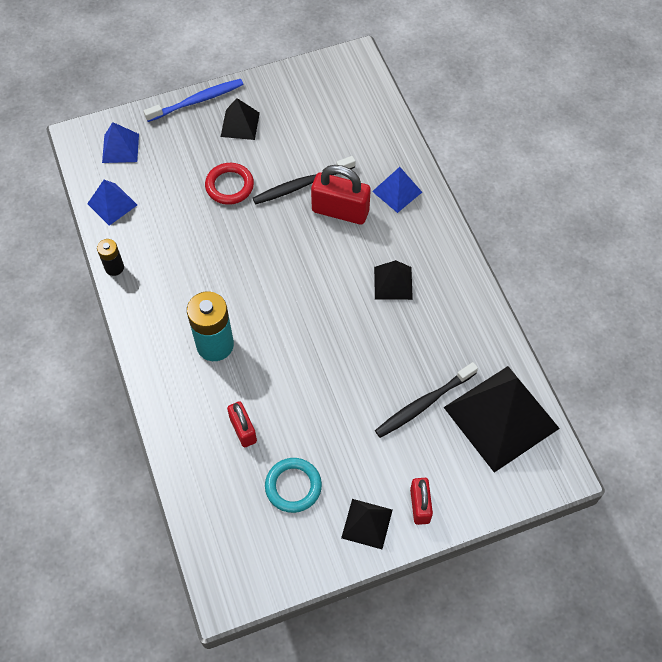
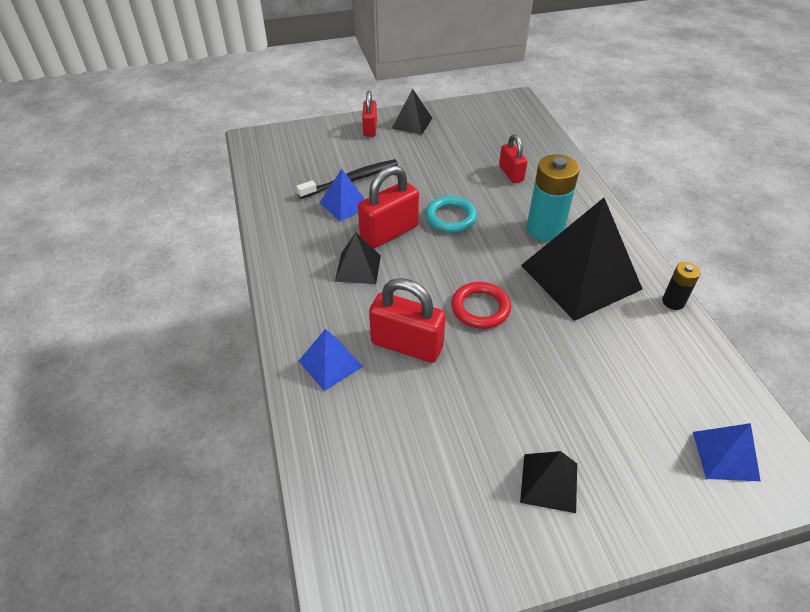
camera: 175 degrees left, 15 degrees down
blue pyramid [87,180,137,226] -> blue pyramid moved to [320,169,365,221]
blue toothbrush [144,79,244,122] -> none
red ring [205,163,254,205] -> red ring moved to [451,282,511,329]
black toothbrush [253,156,355,205] -> none
turquoise ring [265,458,322,513] -> turquoise ring moved to [425,196,477,233]
black pyramid [443,366,560,473] -> black pyramid moved to [521,198,642,321]
none -> red padlock [358,165,419,248]

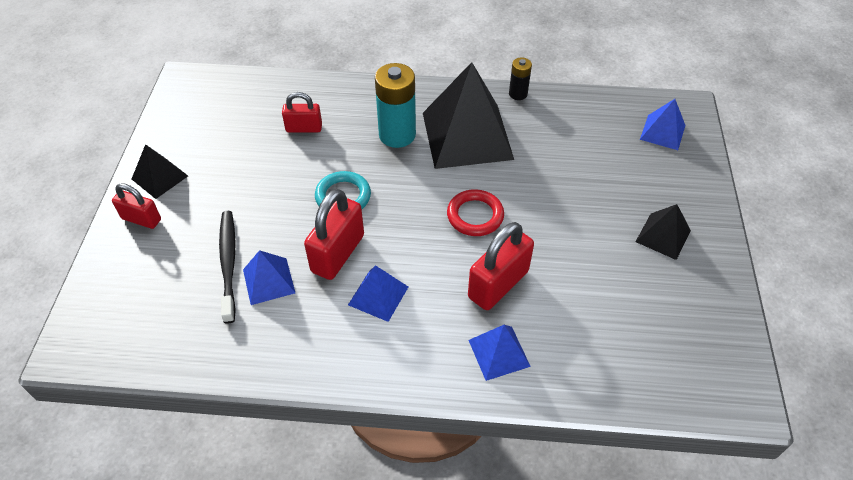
camera: 70 degrees left, 5 degrees up
black pyramid [335,232,381,284] -> blue pyramid [348,265,408,322]
red padlock [358,165,419,248] -> red padlock turned 45 degrees clockwise [304,189,364,280]

